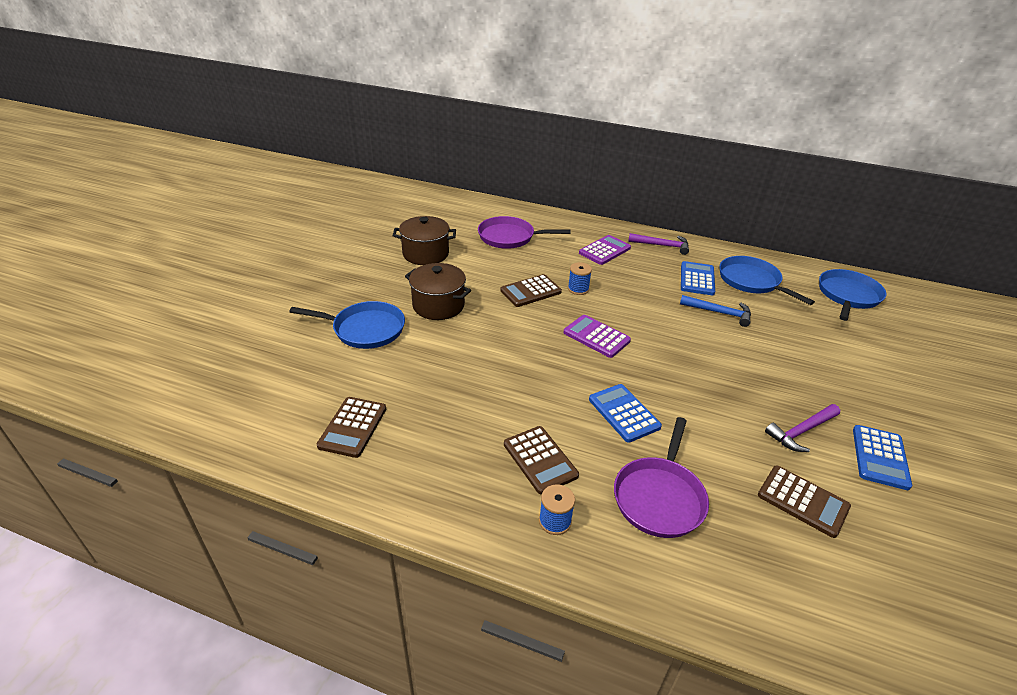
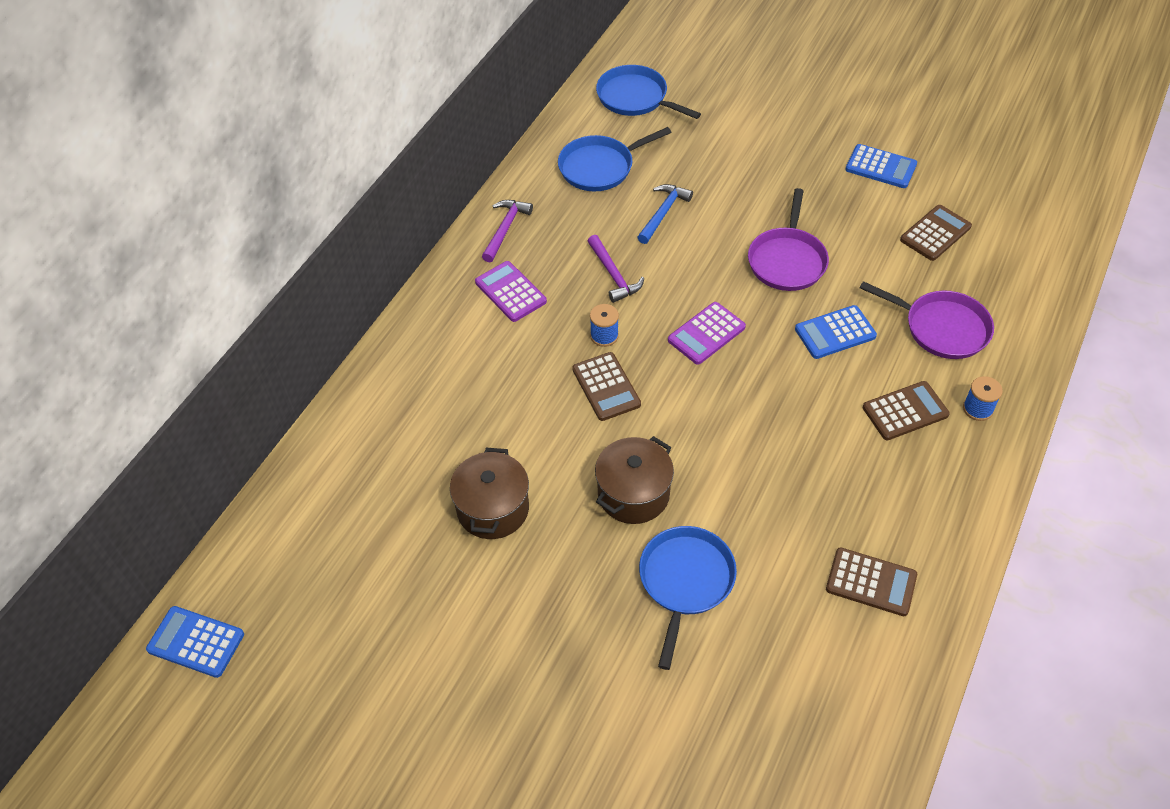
camera: 80 degrees left, 15 degrees up
purple pan [478,216,570,249] -> purple pan moved to [748,188,829,291]
blue calculator [681,261,715,295] -> blue calculator moved to [146,606,244,678]
purple hammer [765,404,840,452] -> purple hammer moved to [588,235,644,303]

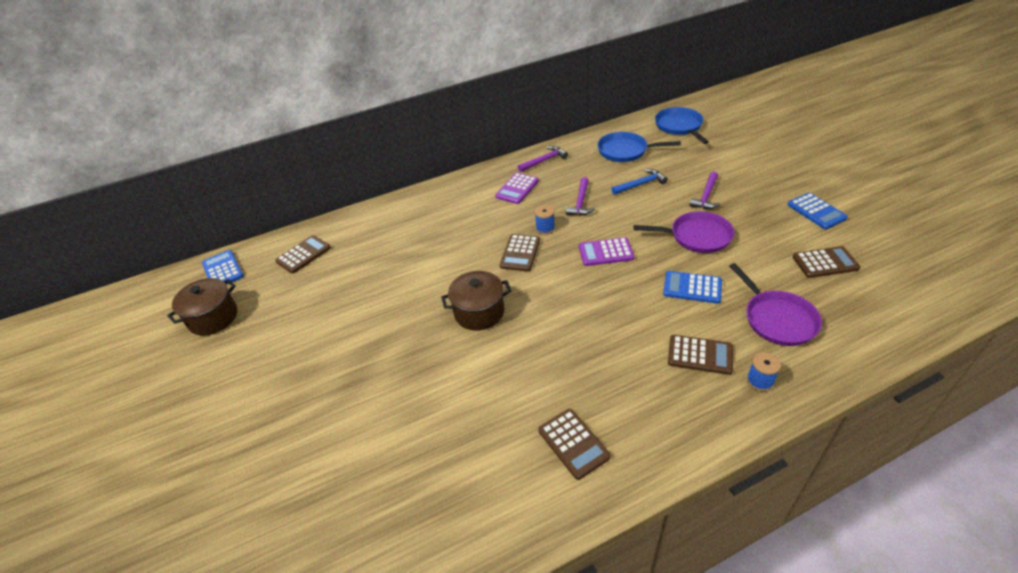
camera: 40 degrees right, 10 degrees down
brown pot [450,448,529,539] -> brown pot moved to [167,278,237,335]
purple calculator [475,261,547,322] -> purple calculator turned 150 degrees counterclockwise [495,173,539,204]
blue pan [639,526,737,670] -> none
purple pan [748,188,829,291] -> purple pan turned 135 degrees counterclockwise [634,211,735,253]
none -> brown calculator [275,235,331,274]
none -> purple hammer [689,171,720,209]

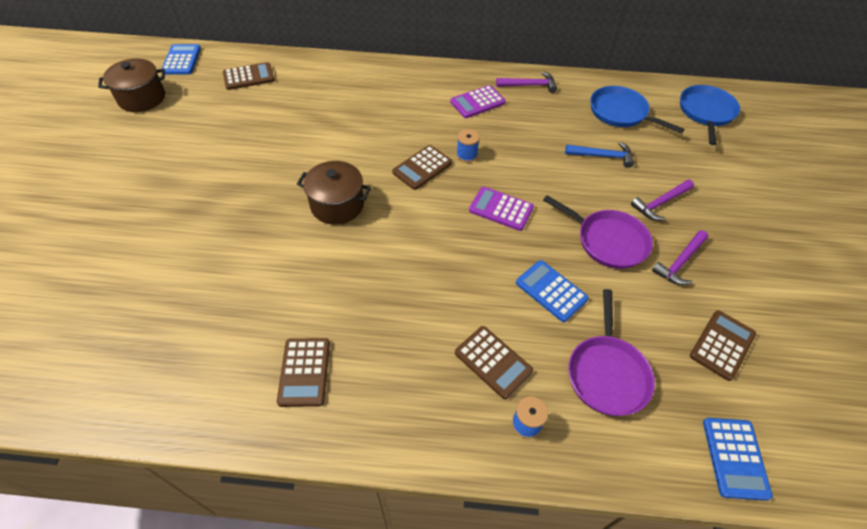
camera: 25 degrees right, 10 degrees up
purple hammer [566,177,595,216] -> purple hammer moved to [652,230,708,285]
blue calculator [787,193,848,229] -> blue calculator moved to [703,418,773,501]
brown calculator [793,246,860,278] -> brown calculator turned 75 degrees counterclockwise [690,310,756,381]

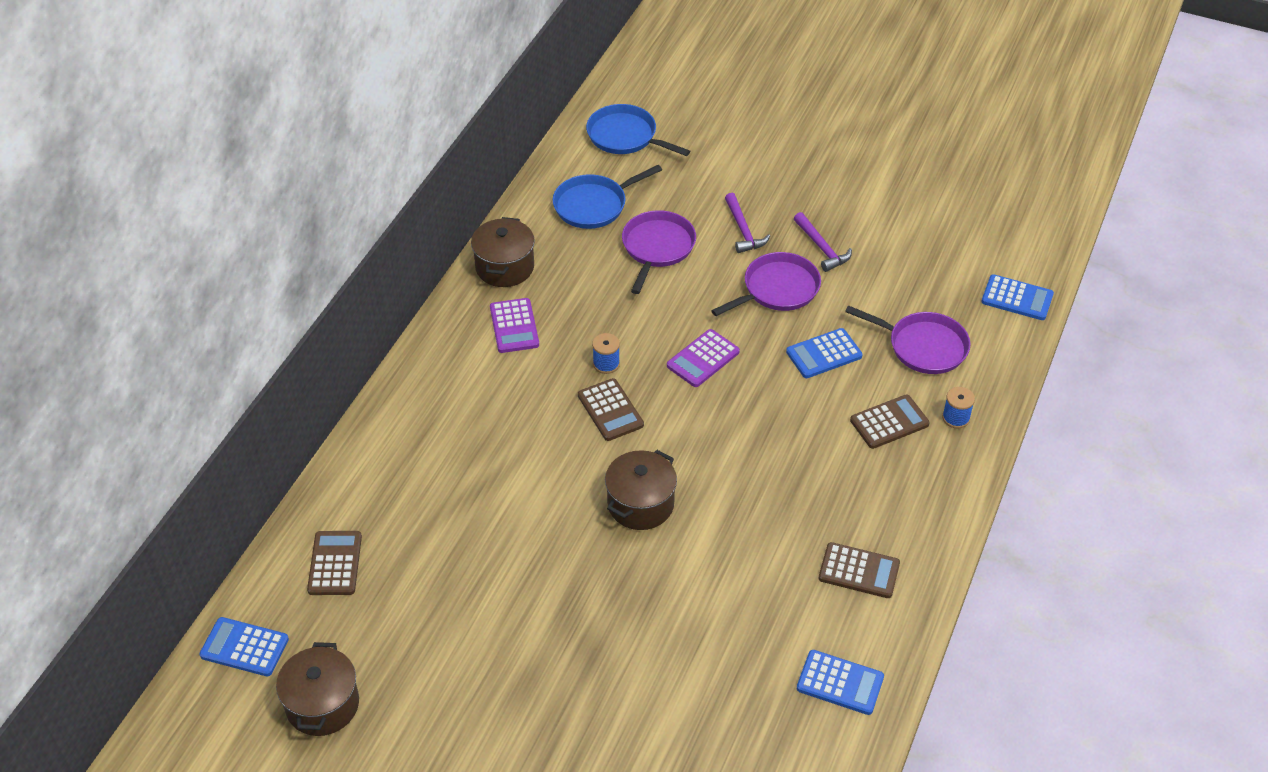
camera: 70 degrees left, 5 degrees down
purple hammer [496,72,557,93] -> brown pot [471,217,535,287]
blue hammer [565,142,634,168] -> purple pan [622,210,696,294]
brown calculator [690,310,756,381] -> none
none -> blue calculator [797,650,884,715]

